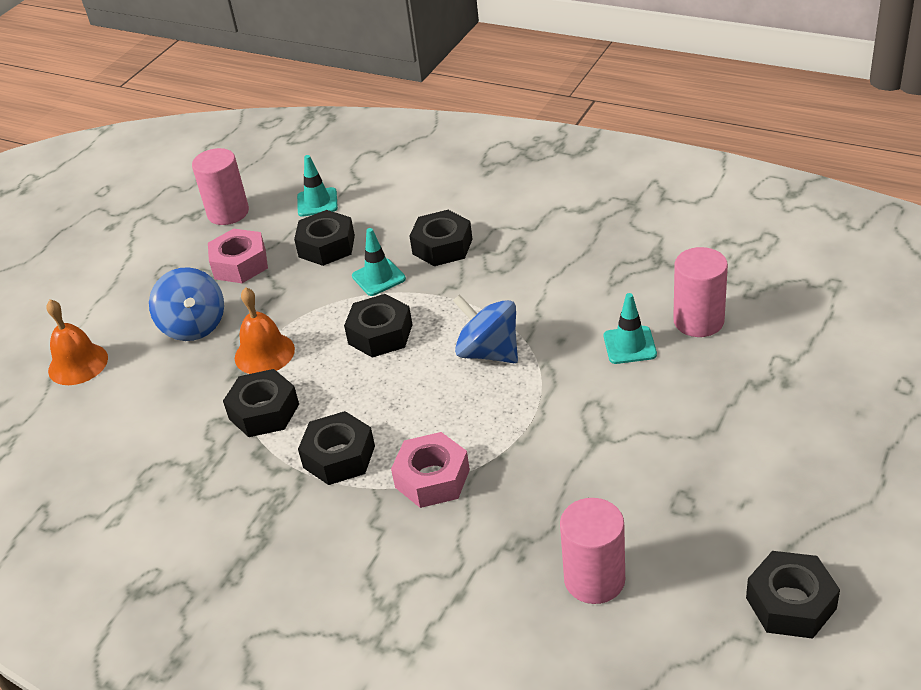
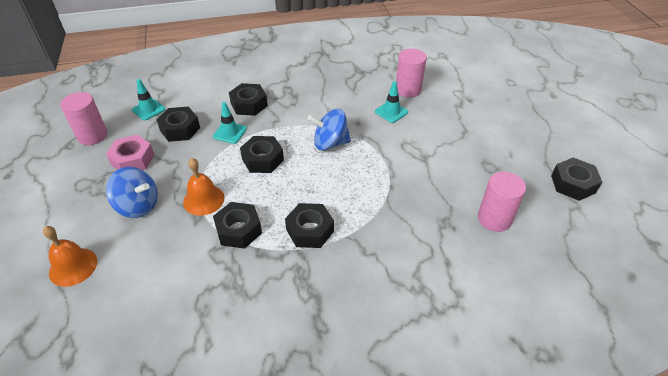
camera: 45 degrees left, 5 degrees up
pink nut [391,432,470,508] -> none

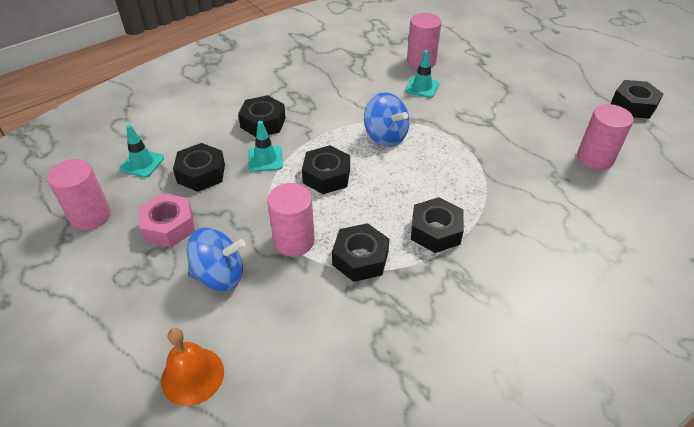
camera: 25 degrees left, 0 degrees up
orange bell [183,158,225,216] -> pink cylinder [267,183,315,256]
blue spinning top [308,109,351,151] -> blue spinning top turned 105 degrees counterclockwise [364,92,410,147]

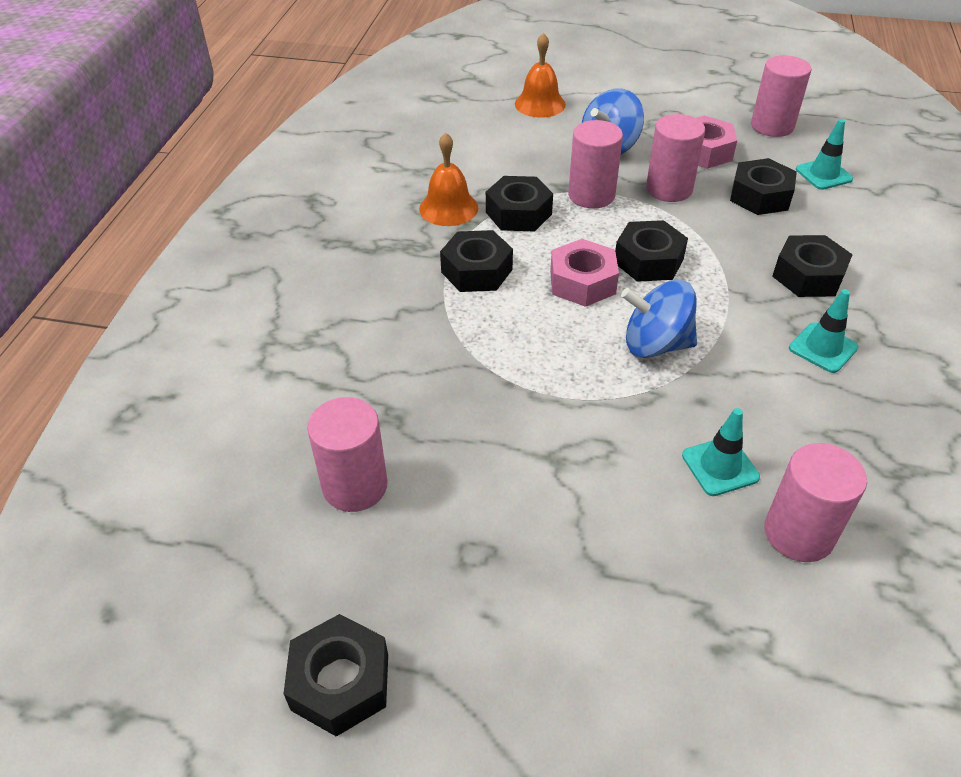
camera: 140 degrees right, 0 degrees up
turquoise traffic cone [248,121,283,172] -> turquoise traffic cone moved to [789,289,859,373]
none -> orange bell [419,132,478,226]
none -> pink nut [550,239,619,307]
none -> pink cylinder [646,114,705,202]

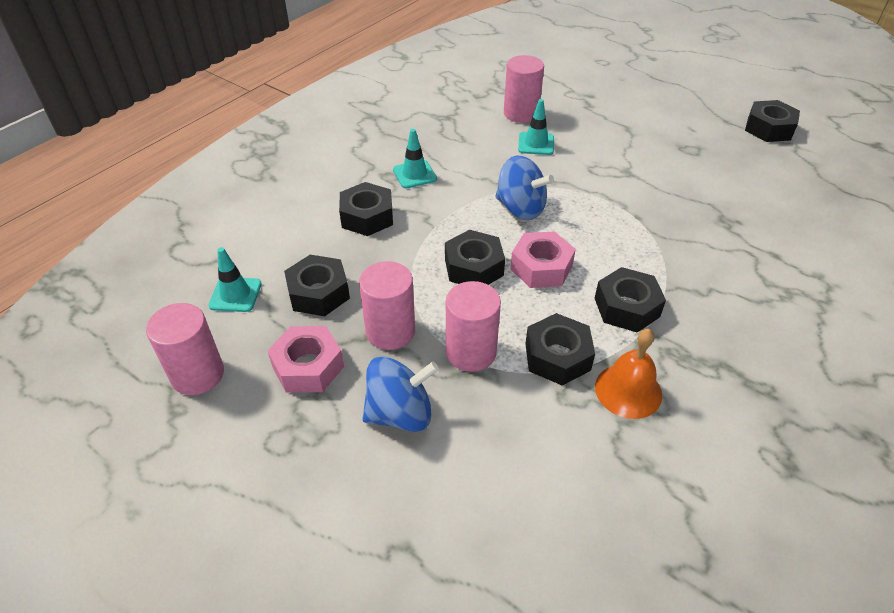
camera: 155 degrees left, 0 degrees up
pink cylinder [307,397,388,512] -> none
orange bell [515,33,566,118] -> none

